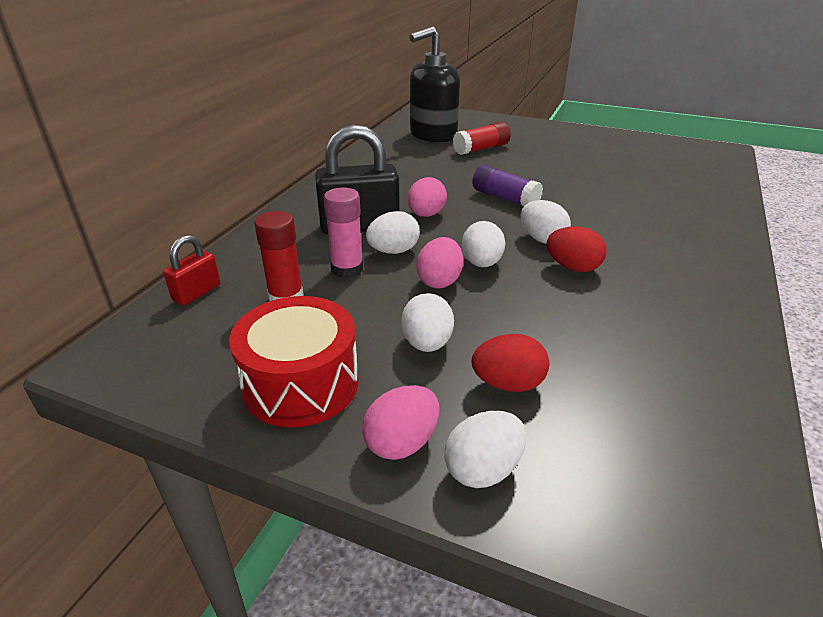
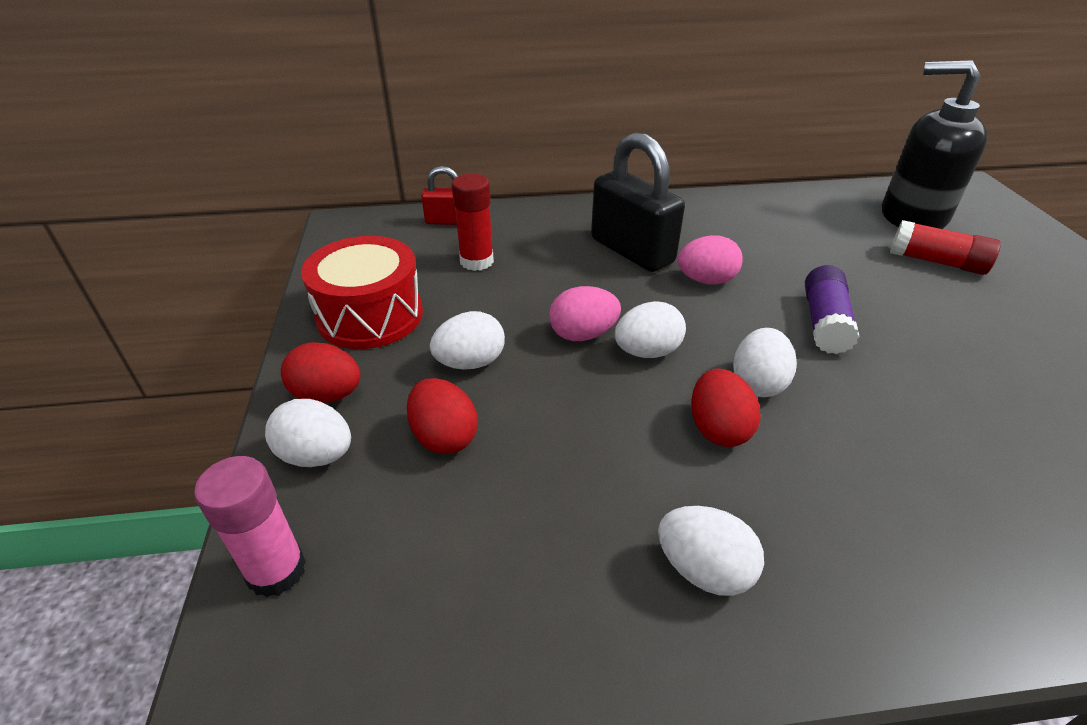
camera: 60 degrees right, 5 degrees up
pink glue stick [324,187,363,278] -> pink glue stick moved to [194,456,306,597]
pink egg [362,385,439,460] -> red egg [281,342,360,403]
white egg [366,211,420,254] -> white egg moved to [658,506,764,596]

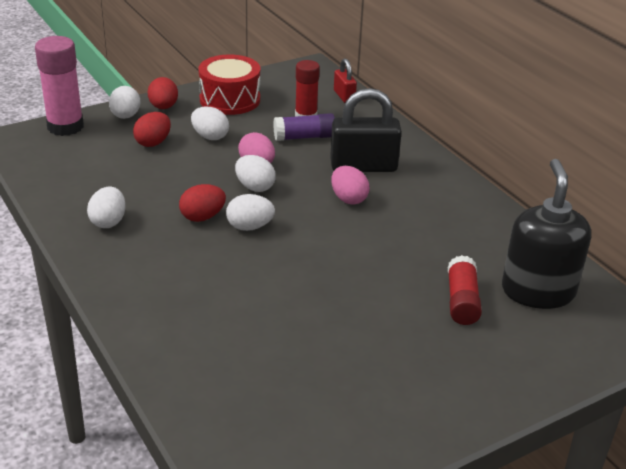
camera: 65 degrees right, 5 degrees down
pink glue stick [194,456,306,597] -> pink glue stick [35,36,84,136], size x1.54
black padlock [591,132,685,272] -> black padlock turned 60 degrees clockwise [330,88,402,172]
purple glue stick [805,265,860,354] -> purple glue stick moved to [273,113,335,141]

